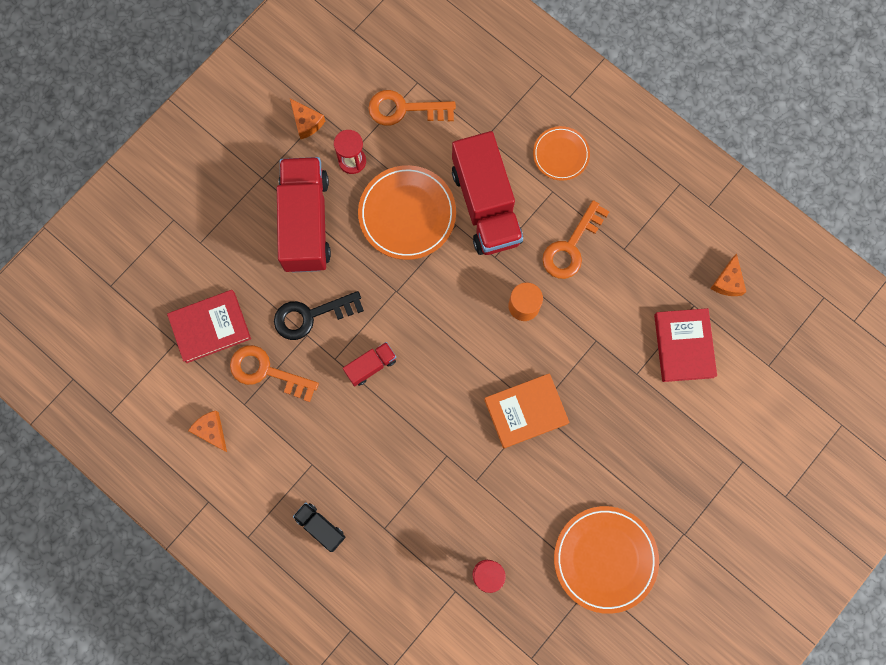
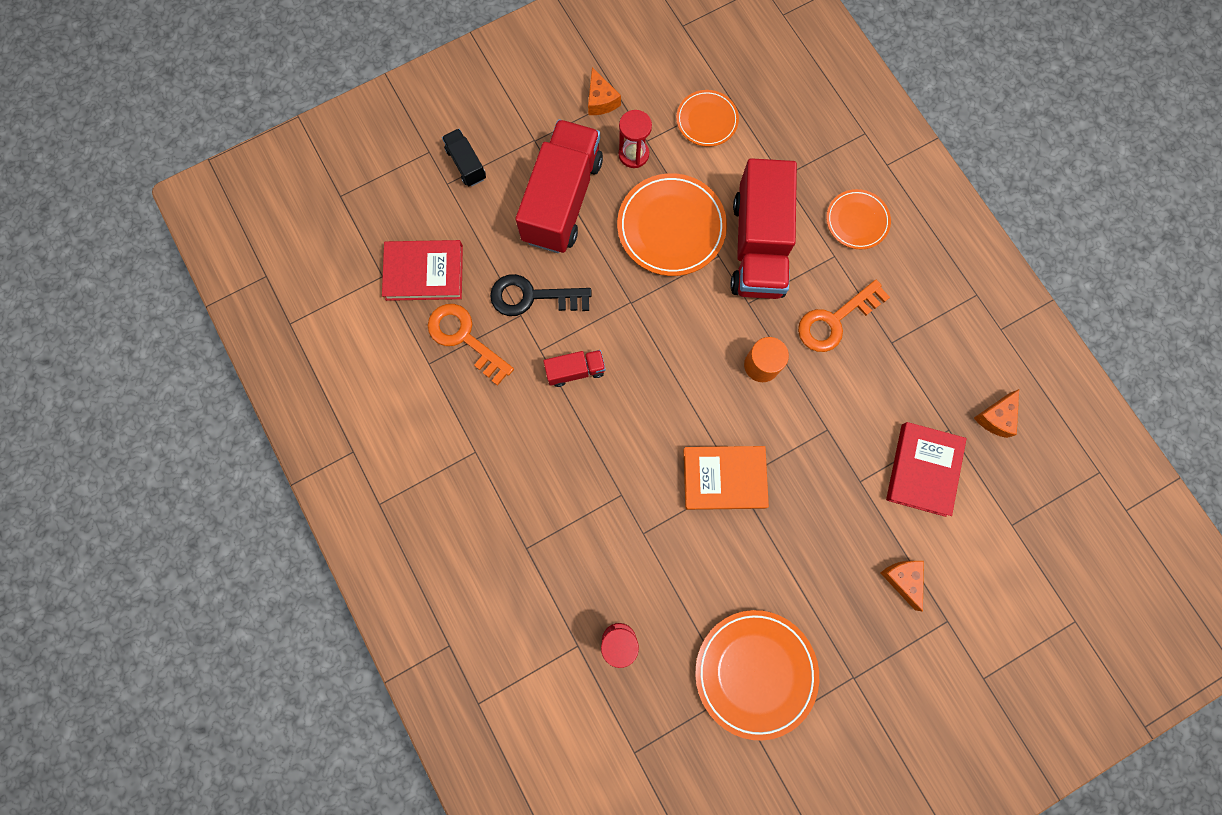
camera: 20 degrees right, 0 degrees up
orange cheese [188,410,227,452] -> orange cheese moved to [881,561,924,612]
black truck [293,502,346,552] -> black truck moved to [442,129,486,187]
orange key [368,90,456,126] -> orange plate [676,90,739,147]

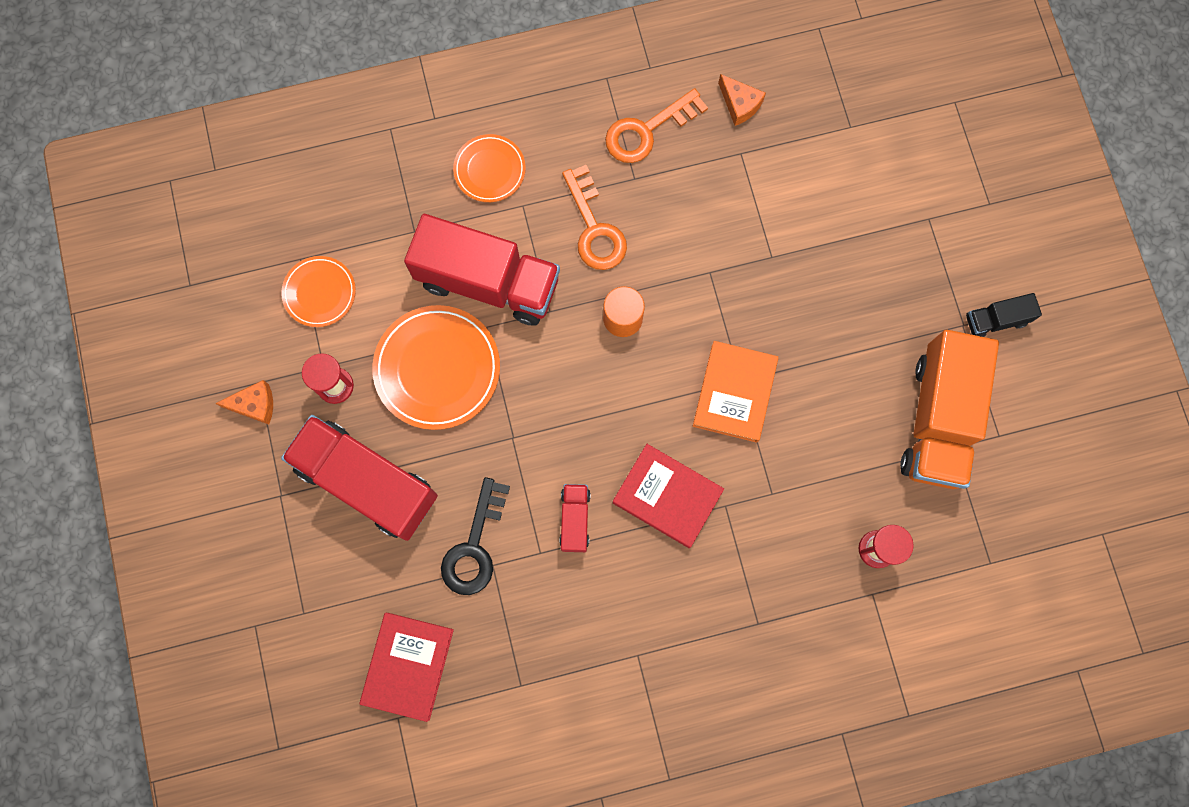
camera: 75 degrees left, 0 degrees up
orange key [428,304,514,386] -> orange key moved to [605,88,708,163]
black truck [442,129,486,187] -> black truck moved to [966,293,1042,337]
orange plate [695,610,819,741] -> orange truck [900,330,999,489]
orange cheese [881,561,924,612] -> none
red book [886,422,967,517] -> red book moved to [613,444,724,548]

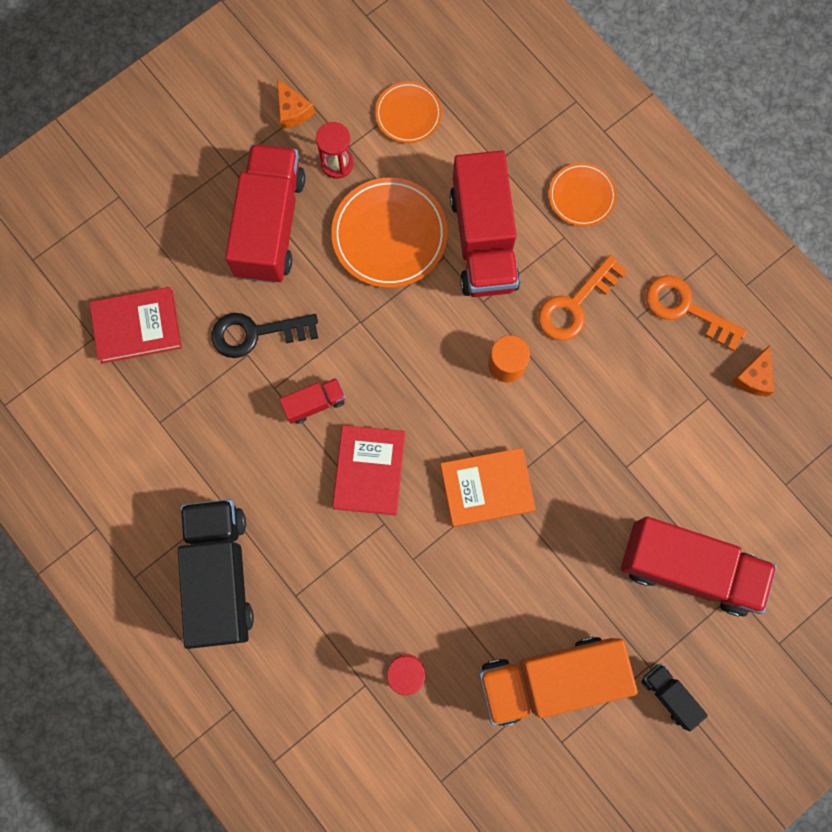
camera: 65 degrees right, 0 degrees up
none -> black truck [178,499,254,649]
none -> red truck [621,517,777,616]

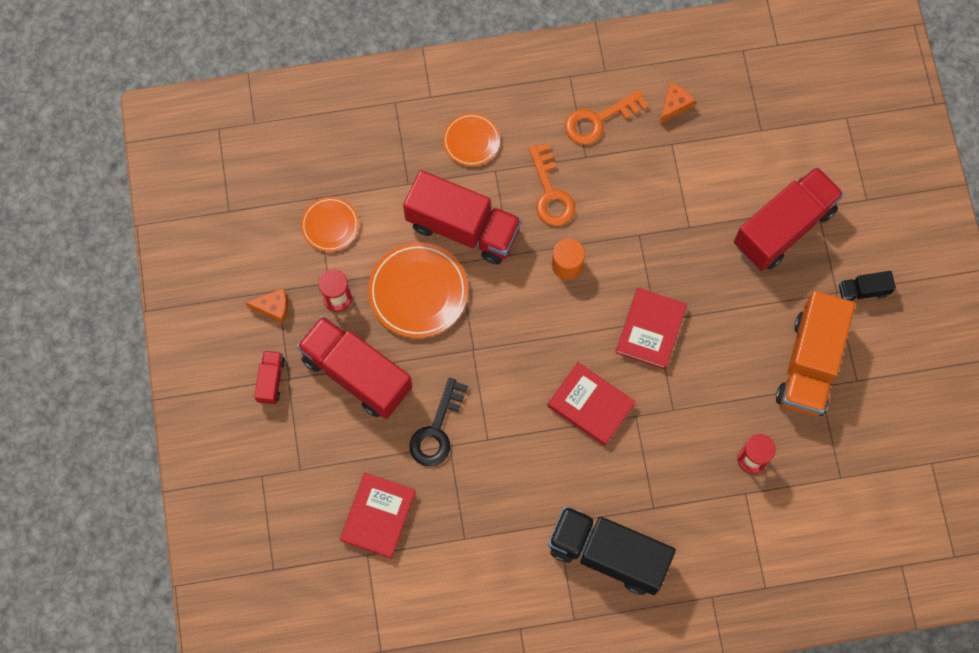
camera: 60 degrees left, 5 degrees down
red truck [279,378,346,424] -> red truck moved to [254,350,285,404]
orange book [440,448,536,527] -> red book [615,287,687,370]
orange cheese [731,345,774,396] -> orange cheese turned 105 degrees counterclockwise [660,83,695,124]

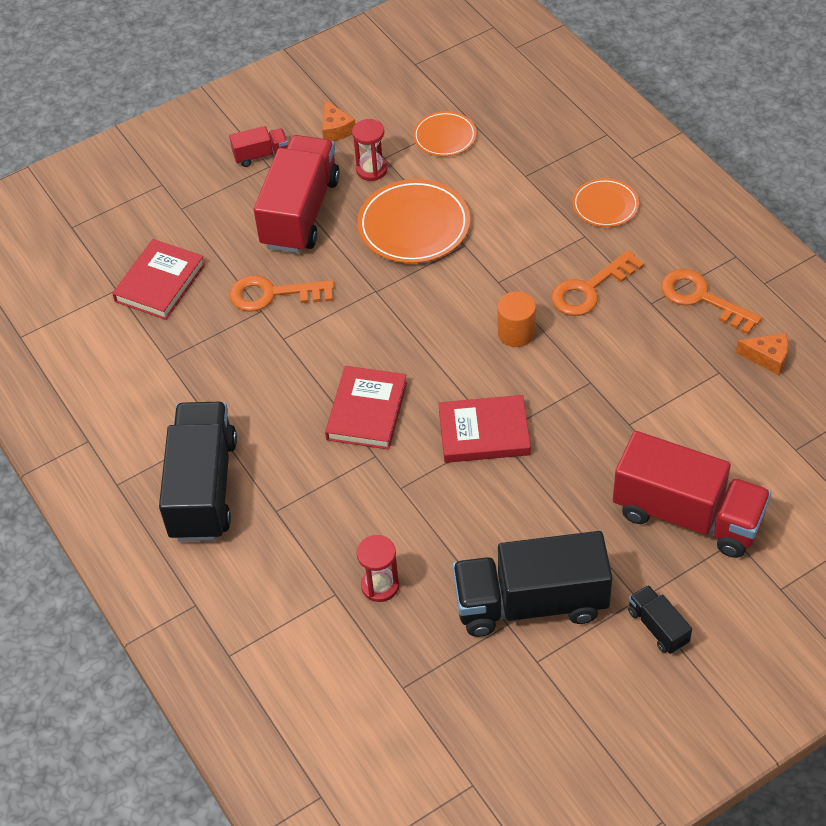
camera: 70 degrees right, 20 degrees down
red book [340,473,416,559] -> red book turned 60 degrees counterclockwise [112,239,205,320]
red truck [403,170,522,265] -> none
black key [410,378,468,466] -> orange key [229,275,334,312]
orange truck [776,291,855,416] -> black truck [452,531,613,637]

